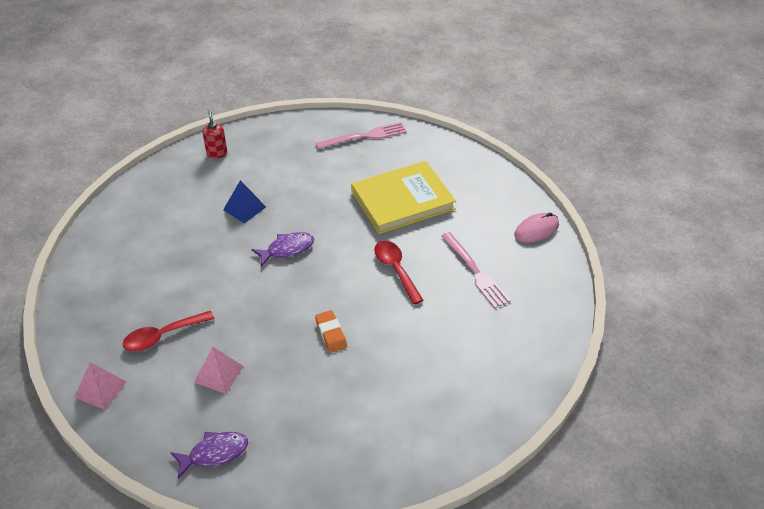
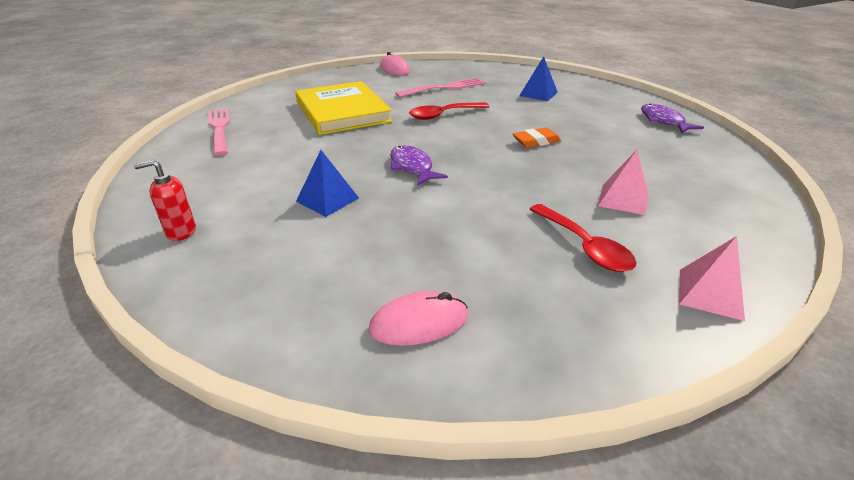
camera: 90 degrees left, 10 degrees down
purple fish [170,432,248,479] -> purple fish moved to [641,104,704,133]
none -> pink mouse [369,291,468,346]
none -> blue pyramid [519,56,557,101]

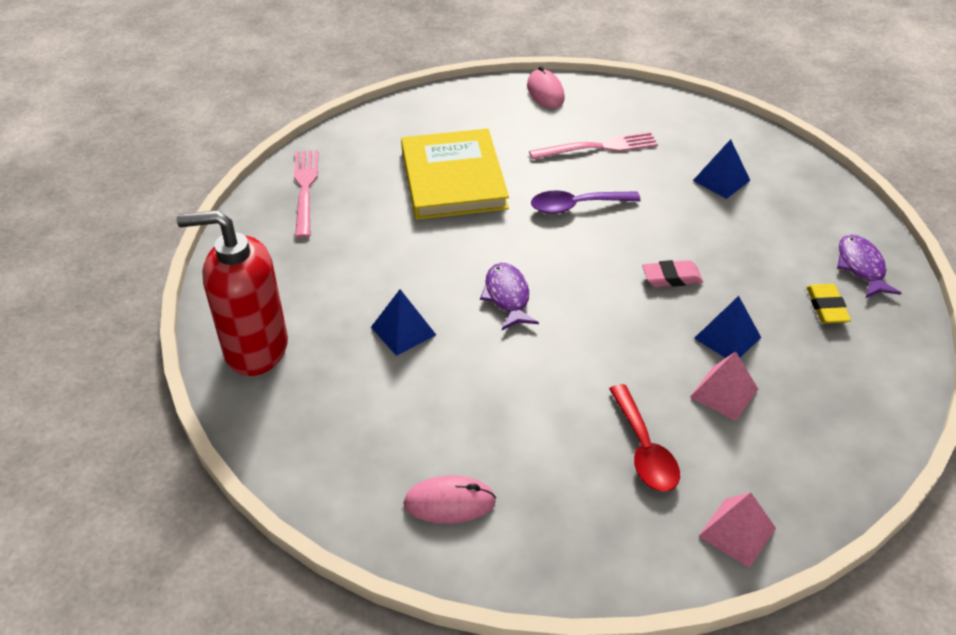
camera: 15 degrees right, 10 degrees up
red soap dispenser [134,160,196,241] -> red soap dispenser [176,210,288,376], size x2.24
red spoon [409,102,489,120] -> purple spoon [531,190,641,214]
orange eraser [513,127,561,148] -> pink eraser [642,260,703,287]
none -> blue pyramid [694,296,761,358]
none -> yellow eraser [807,284,851,324]

